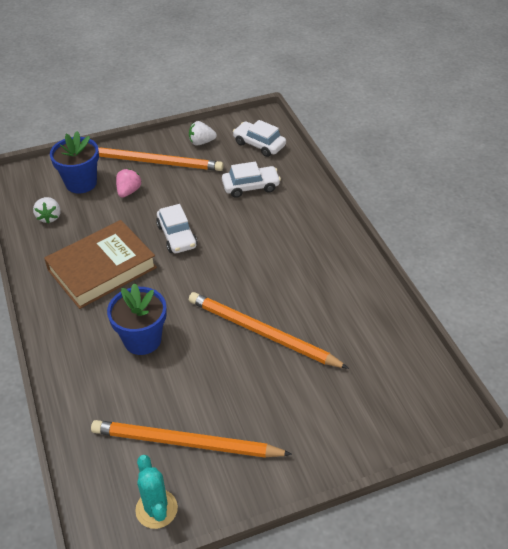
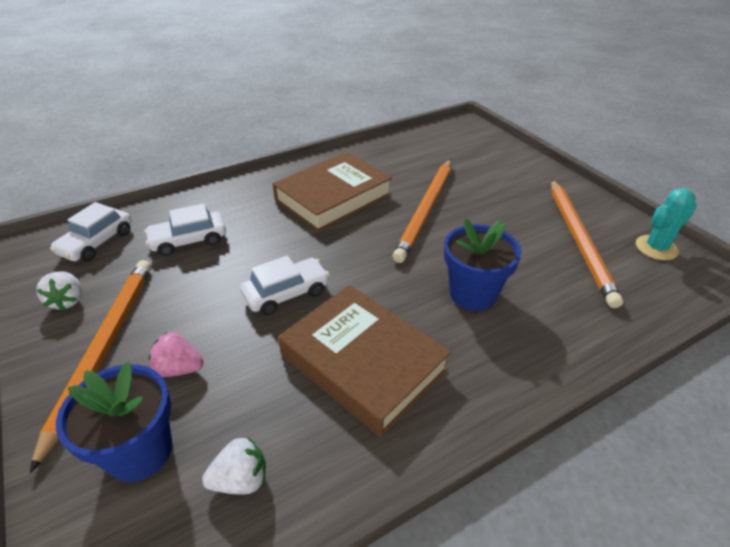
camera: 100 degrees left, 5 degrees down
white car [222,161,281,198] -> white car turned 90 degrees counterclockwise [144,204,226,256]
none -> brown book [273,152,392,232]

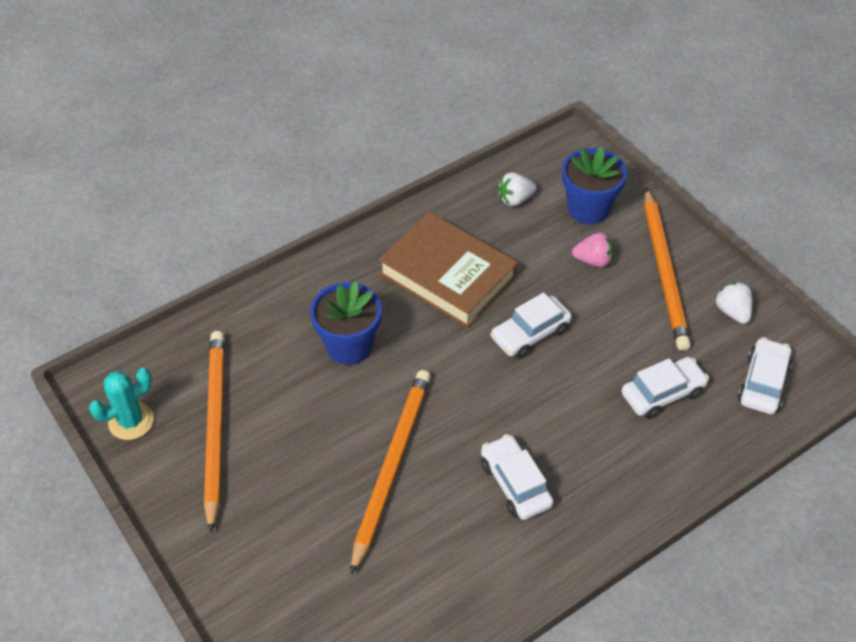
camera: 175 degrees right, 10 degrees up
brown book [273,152,392,232] -> white car [481,434,554,520]

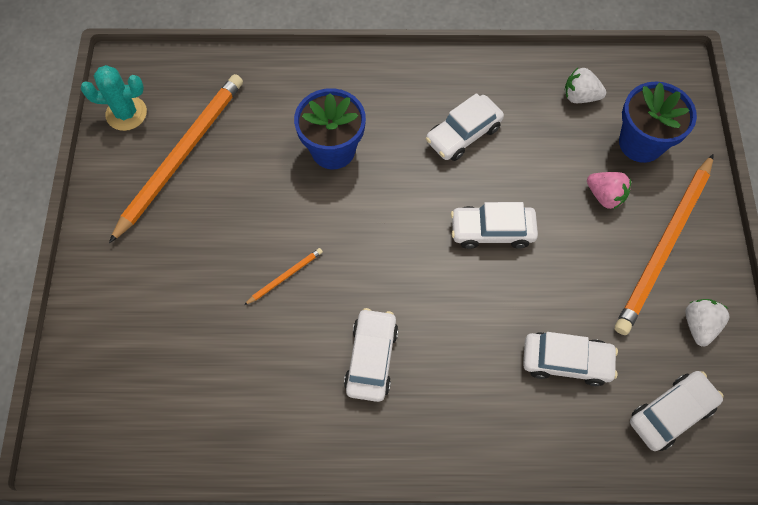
camera: 35 degrees right, 15 degrees up
orange pencil [351,370,431,575] -> orange pencil [244,248,323,305], size x0.41
brown book [378,212,518,328] -> white car [426,93,504,161]

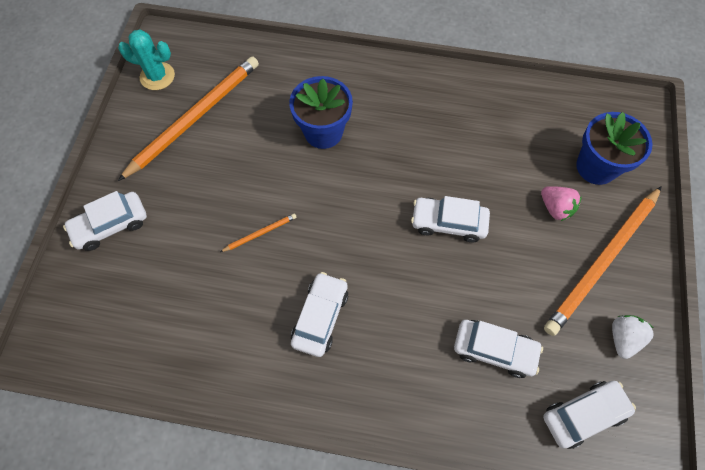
camera: 10 degrees right, 0 degrees up
white car [426,93,504,161] -> white car moved to [63,191,147,251]
white strawberry [565,68,606,103] -> none

